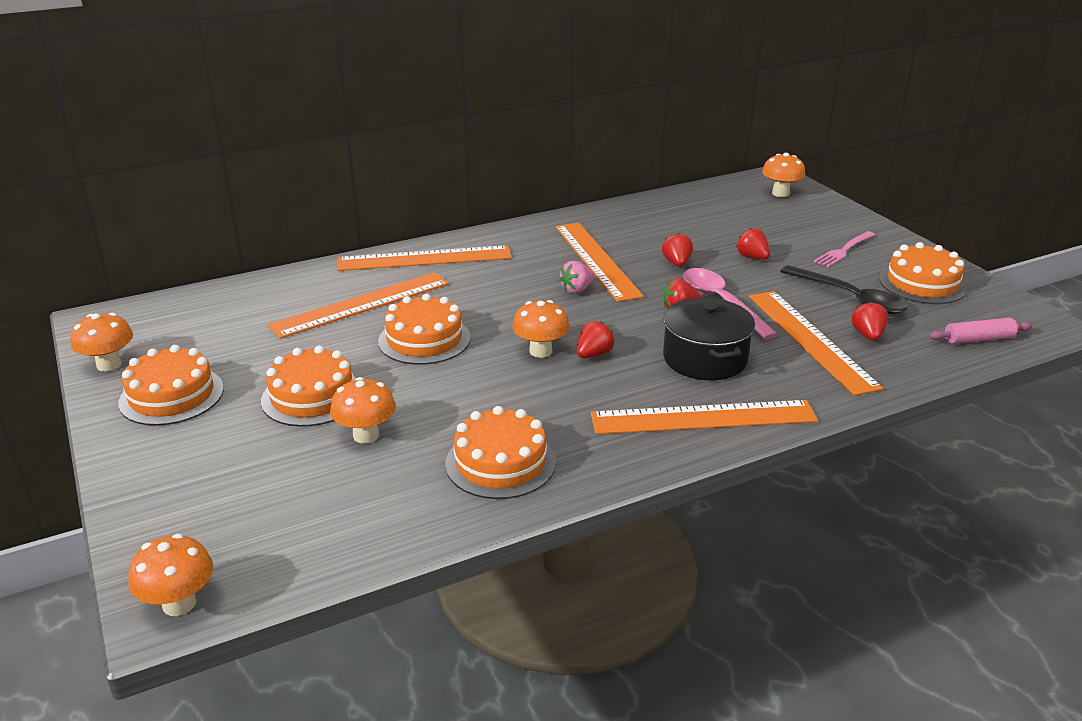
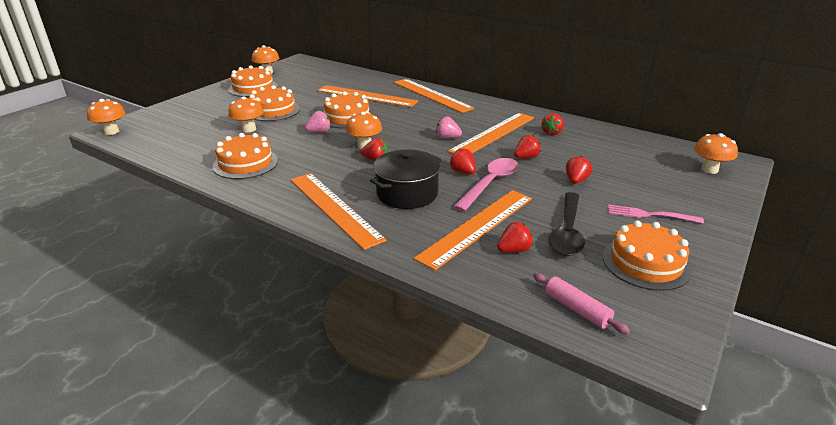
camera: 60 degrees right, 0 degrees up
none -> pink strawberry [305,111,331,132]
none -> red strawberry [541,113,564,135]

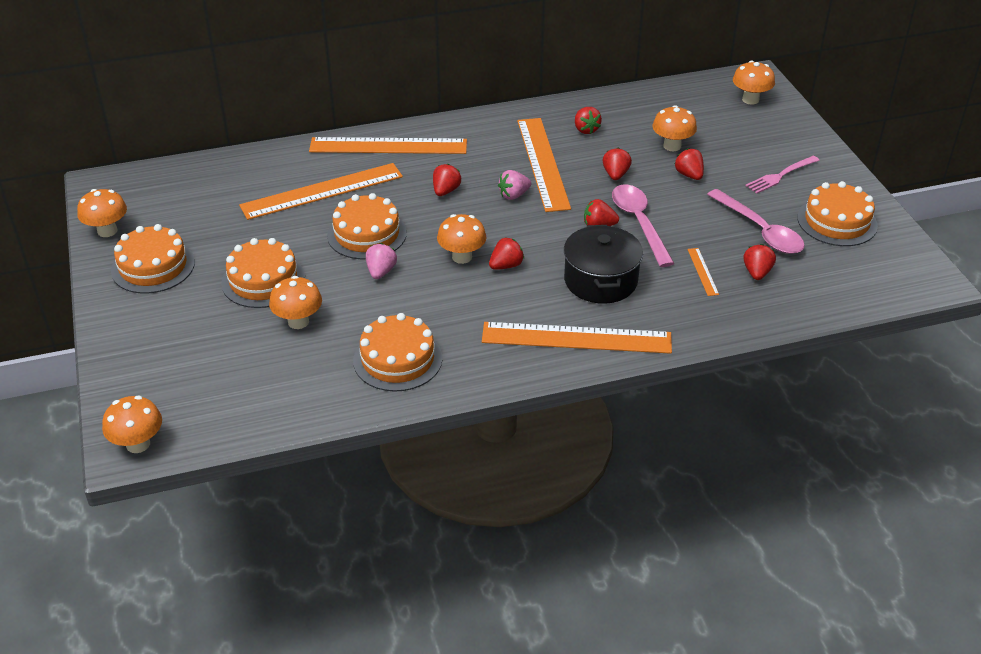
camera: 50 degrees left, 10 degrees up
orange ruler [414,190,532,271] -> orange ruler [687,248,719,296], size x0.41
pink rolling pin [533,273,630,334] -> none
black spoon [548,192,585,256] -> pink spoon [707,189,805,254]
none -> red strawberry [433,164,461,196]
none -> orange mushroom [653,105,697,151]

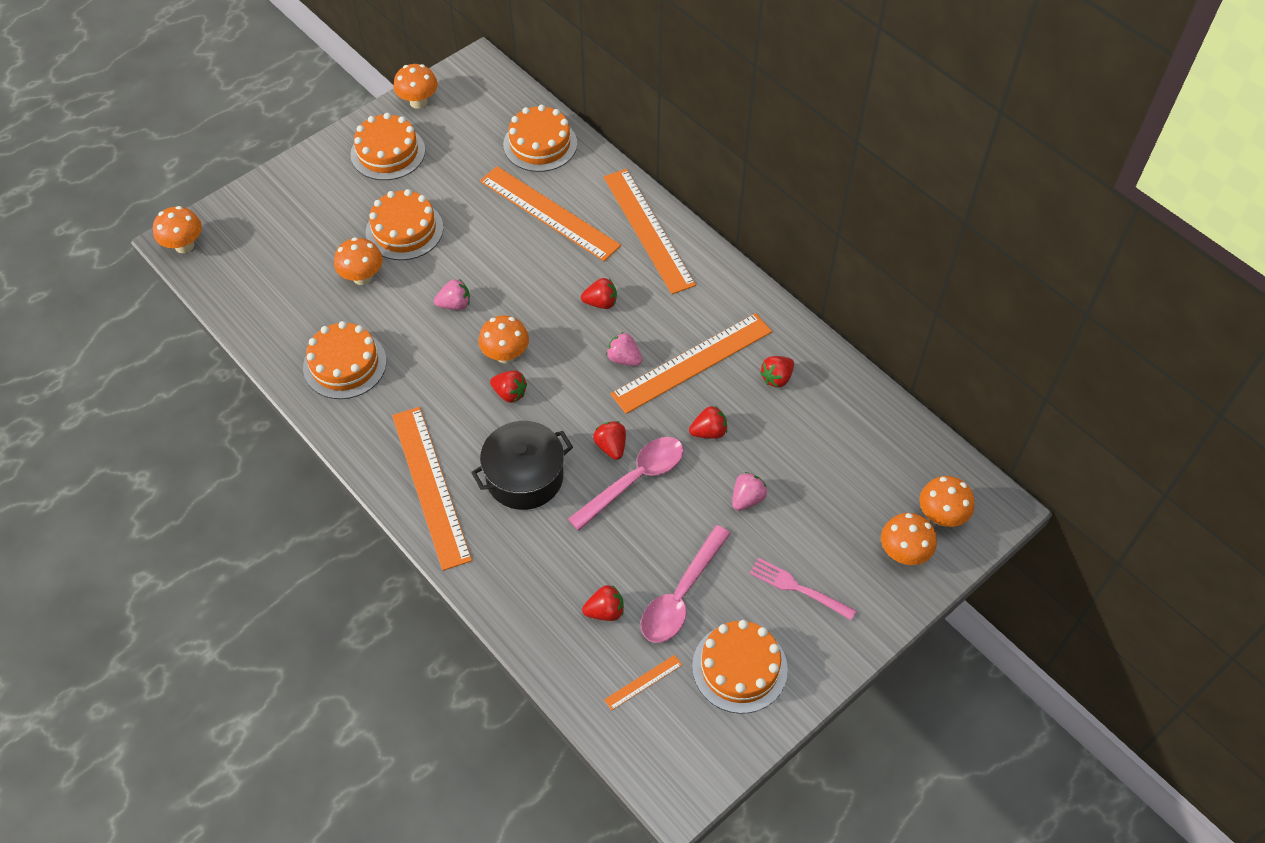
camera: 65 degrees right, 15 degrees up
orange cake [327,193,407,259] -> orange cake moved to [503,105,577,172]
orange mushroom [653,105,697,151] -> orange mushroom moved to [881,513,937,565]
red strawberry [675,148,704,180] -> pink strawberry [732,472,767,511]
orange ruler [687,248,719,296] -> orange ruler moved to [604,655,682,711]

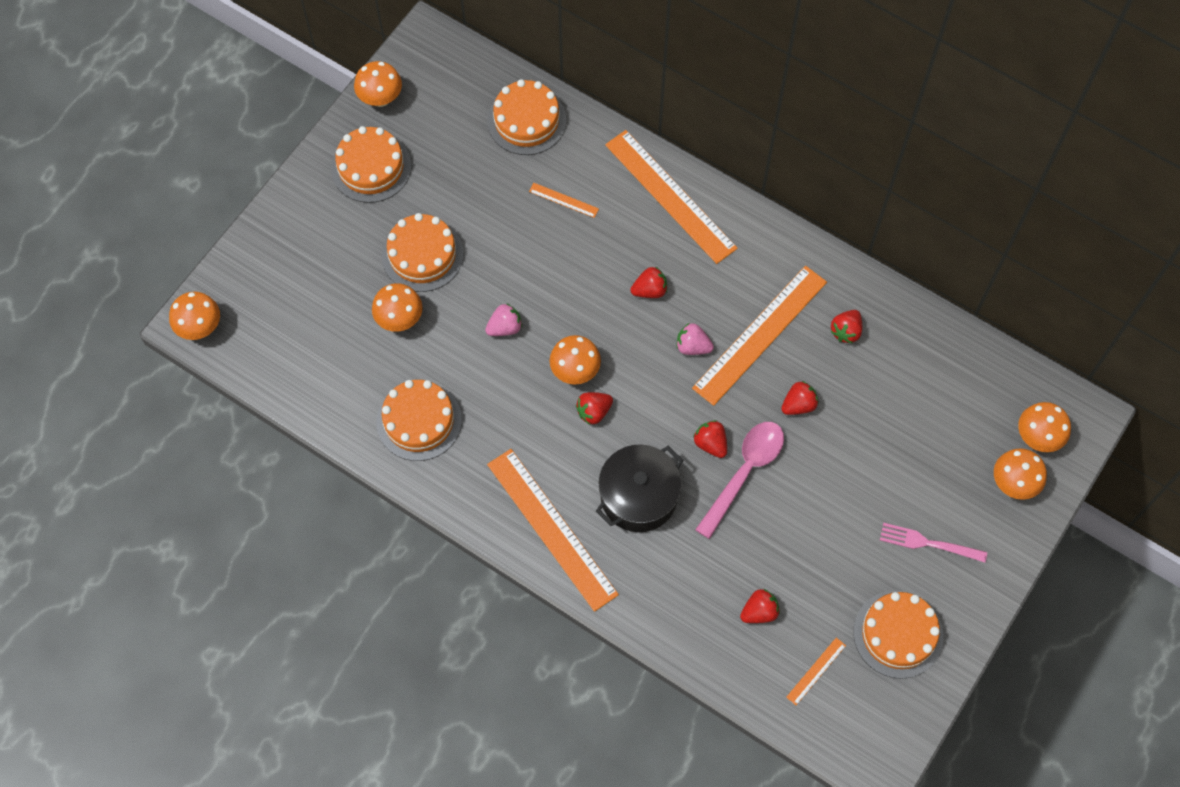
camera: 15 degrees left, 10 degrees up
orange ruler [480,166,621,261] -> orange ruler [529,183,599,218], size x0.41
red strawberry [490,370,527,403] -> red strawberry turned 135 degrees clockwise [576,392,613,425]
pink spoon [641,525,731,643] -> none
pink strawberry [732,472,767,511] -> none

